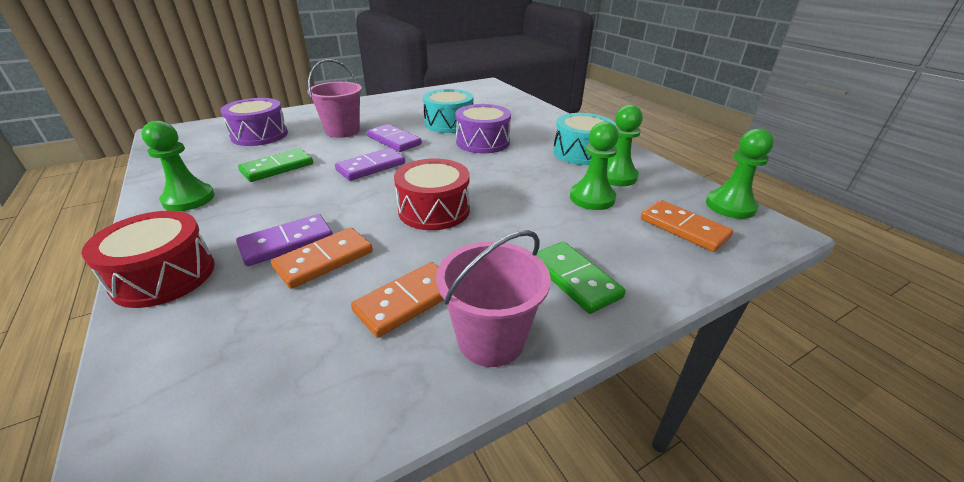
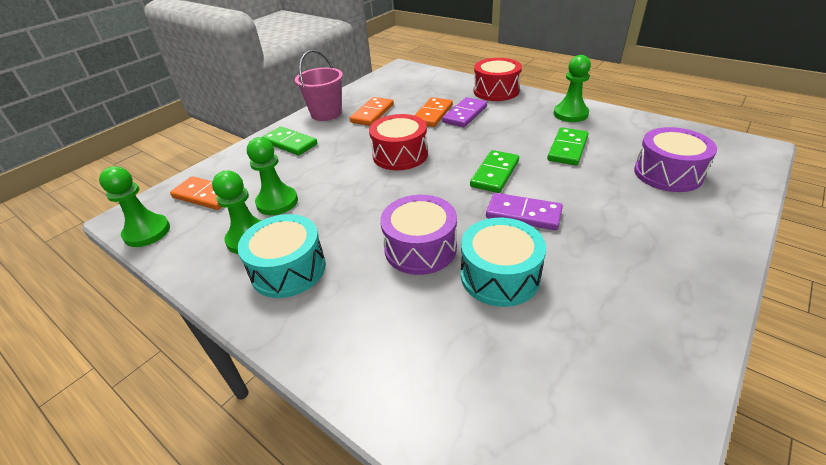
camera: 160 degrees right, 5 degrees up
pink bucket [307,59,362,138] -> none
purple domino [335,148,405,181] -> green domino [470,150,519,193]

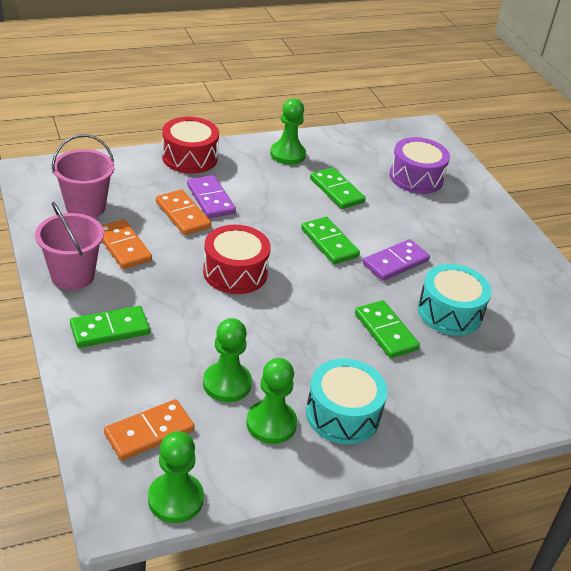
camera: 65 degrees left, 0 degrees up
purple drum [380,195,457,275] -> green domino [355,300,420,358]
none -> pink bucket [52,134,114,218]

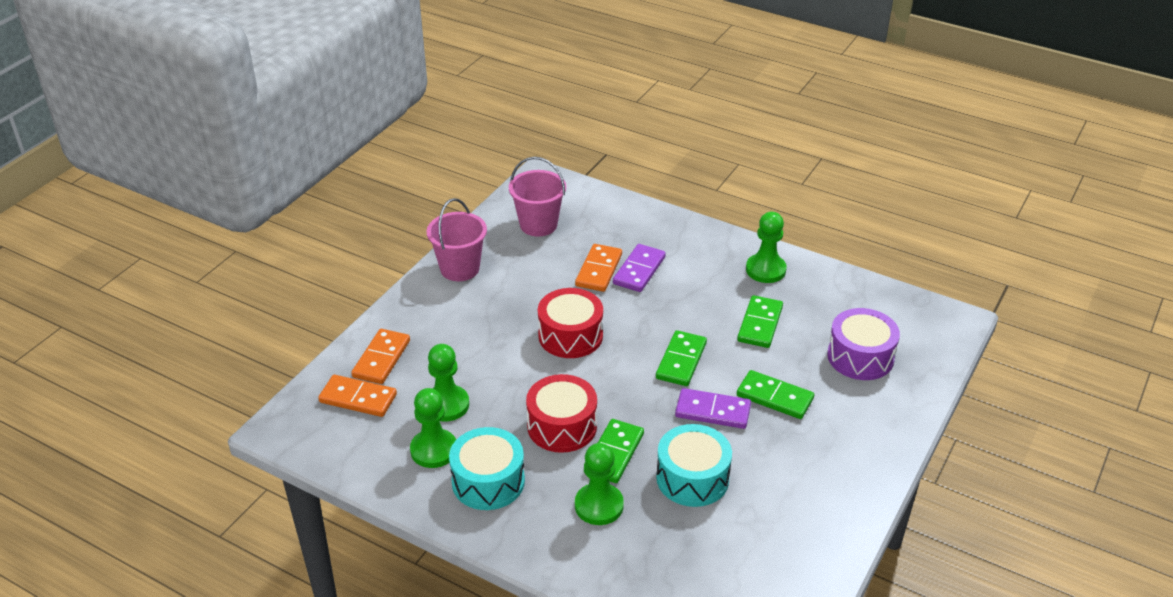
camera: 55 degrees right, 0 degrees up
green domino [70,306,150,348] -> green domino moved to [737,370,814,419]
orange domino [102,219,152,269] -> orange domino moved to [351,329,410,384]
green pawn [148,431,204,523] -> green pawn moved to [575,443,624,525]
red drum [162,117,219,174] -> red drum moved to [526,374,597,453]

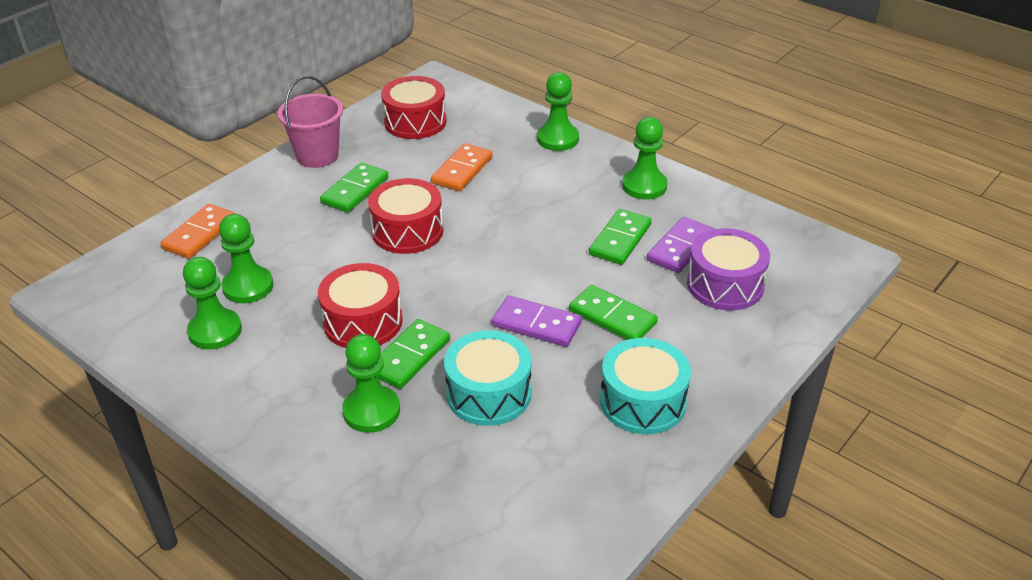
camera: 10 degrees right, 0 degrees up
orange domino [318,375,397,417] -> none
turquoise drum [449,427,525,510] -> turquoise drum moved to [600,338,691,434]
pink bucket [509,157,566,236] -> red drum [381,76,446,139]
purple domino [613,244,666,292] -> purple domino moved to [647,217,714,273]
green domino [656,330,707,386] -> green domino moved to [320,162,388,212]
none -> green pawn [537,72,579,151]

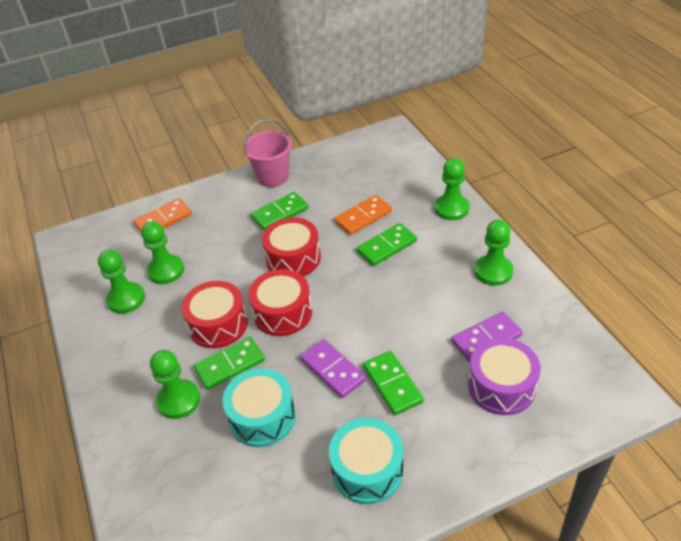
camera: 30 degrees right, 5 degrees up
red drum [381,76,446,139] -> red drum moved to [248,269,312,336]
green domino [589,209,652,265] -> green domino moved to [356,223,417,266]

